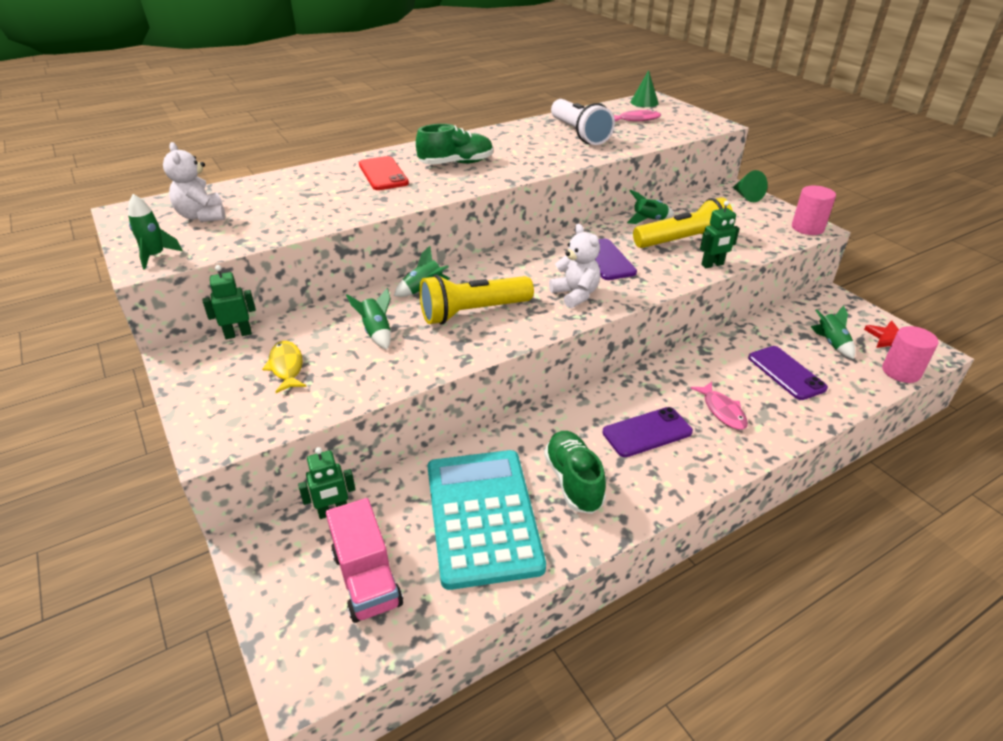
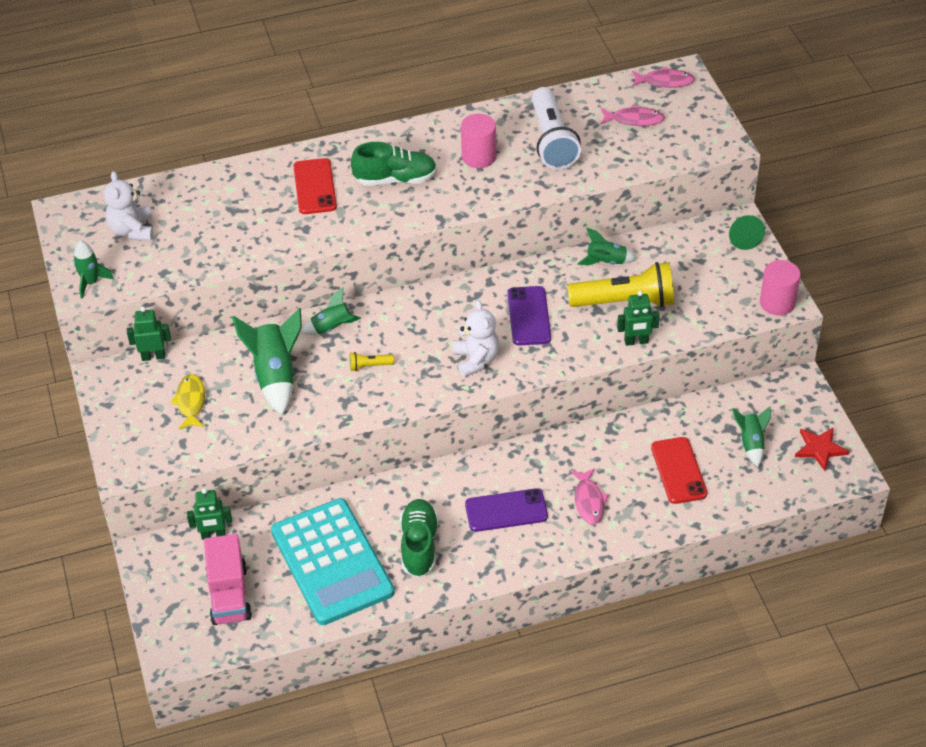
camera: 15 degrees right, 10 degrees up
green rocket [346,288,391,350] -> green rocket [232,308,302,415], size x1.71
yellow flashlight [419,275,534,324] -> yellow flashlight [349,352,394,371], size x0.41
turquoise calculator [428,450,546,590] -> turquoise calculator turned 150 degrees clockwise [271,498,394,625]
green cone [630,70,659,107] -> pink fish [632,67,695,88]
purple phone [748,346,828,400] -> red phone [651,437,707,504]
pink cylinder [882,326,939,383] -> pink cylinder moved to [461,114,496,168]

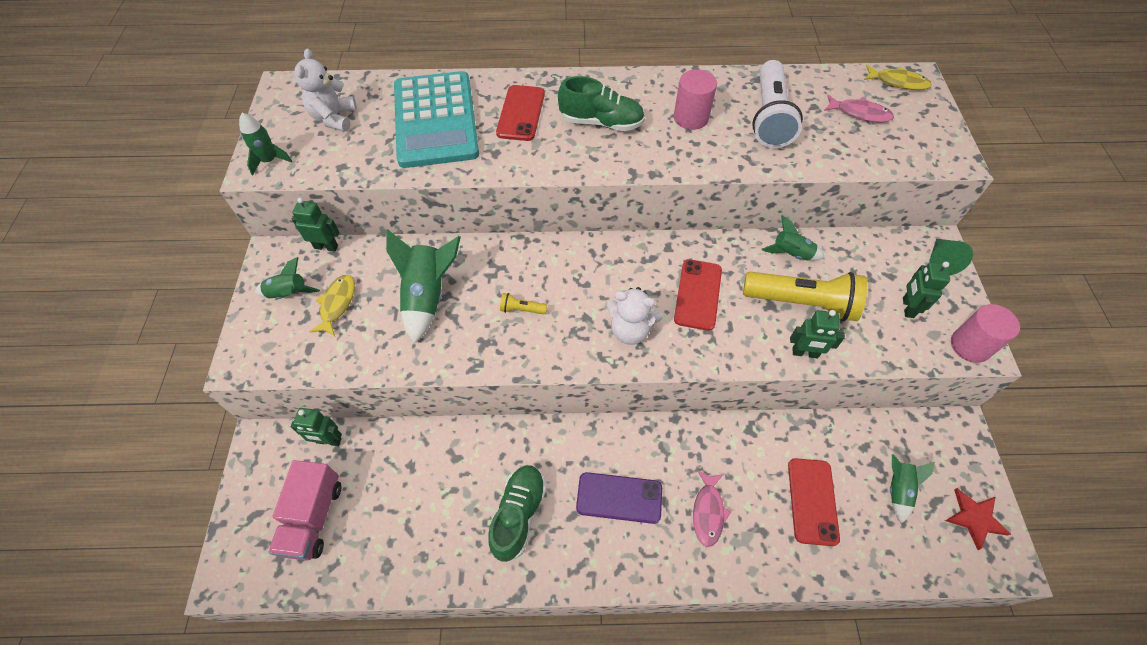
camera: 15 degrees right, 10 degrees up
turquoise calculator [271,498,394,625] -> turquoise calculator moved to [394,71,479,168]
green rocket [301,288,361,335] -> green rocket moved to [255,257,320,299]
white teddy bear [453,300,500,377] -> white teddy bear turned 105 degrees clockwise [606,287,663,345]
purple phone [507,286,551,346] -> red phone [674,259,722,331]
pink fish [632,67,695,88] -> yellow fish [864,65,932,90]
none -> green robot [903,262,950,318]

